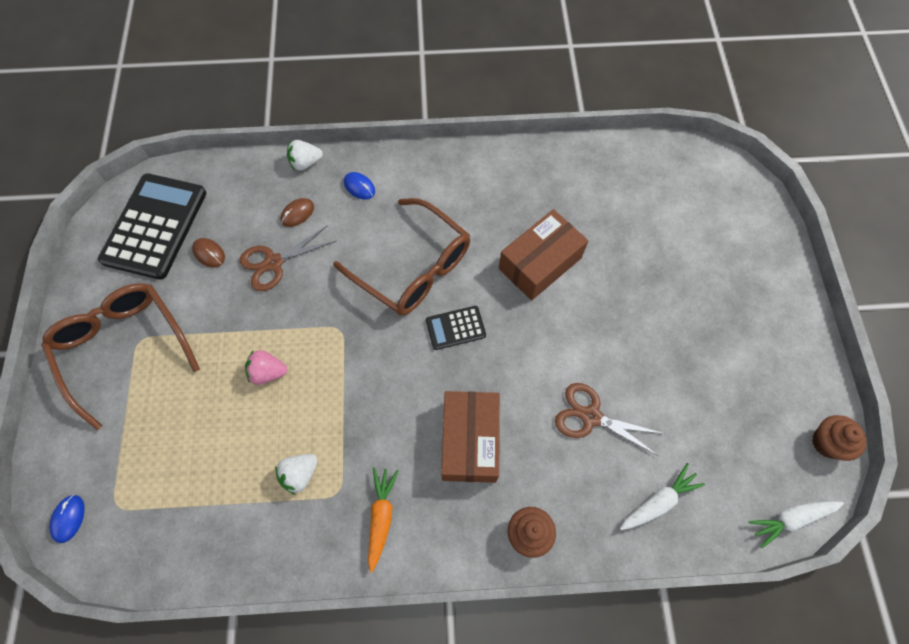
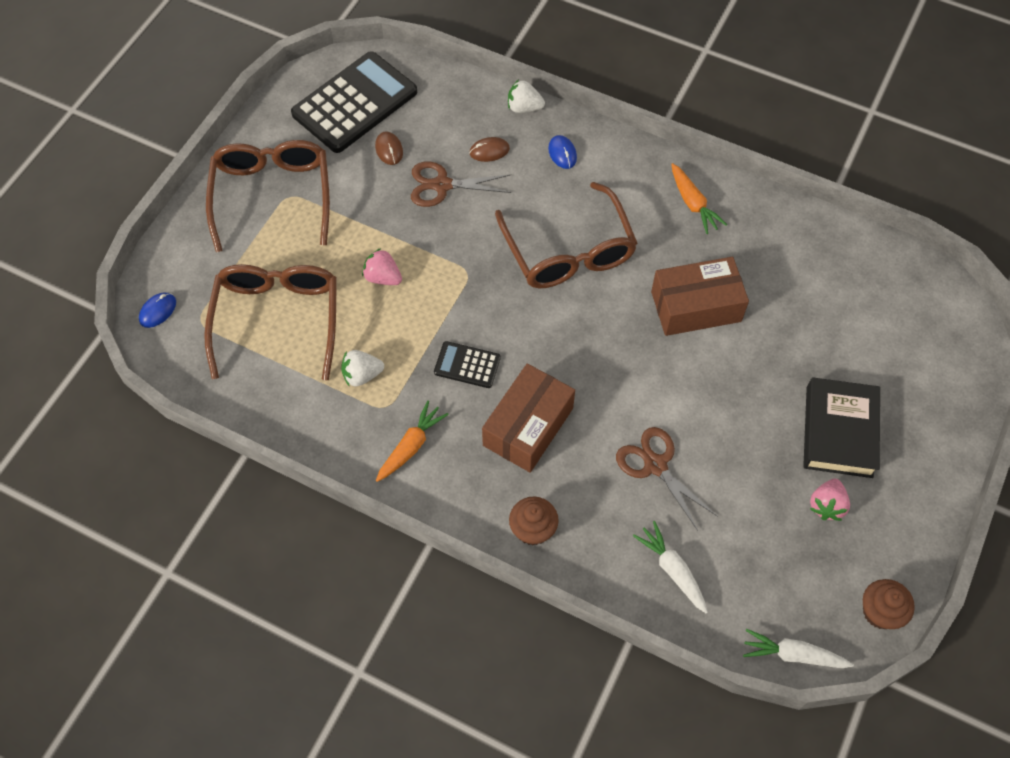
camera: 30 degrees right, 5 degrees down
black calculator [426,306,486,350] -> black calculator moved to [434,341,501,388]
white carrot [620,463,705,530] -> white carrot turned 120 degrees counterclockwise [633,521,708,614]
none -> brown glasses [204,264,337,380]
none -> orange carrot [671,163,727,234]
none -> black book [803,377,880,478]
none -> pink strawberry [810,479,850,521]

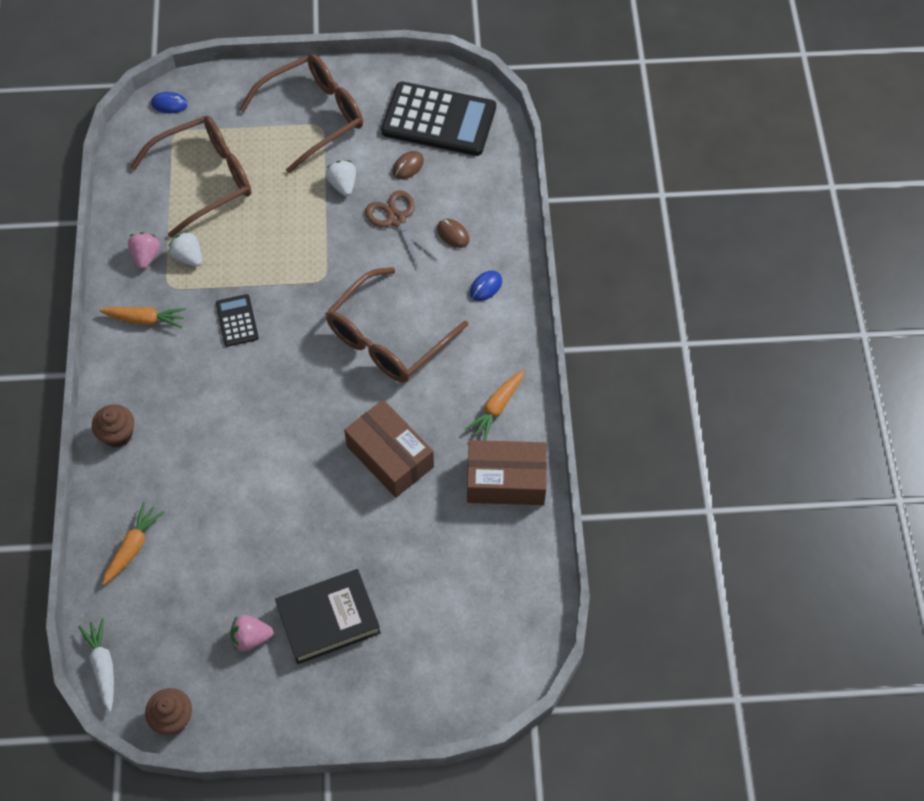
camera: 60 degrees right, 0 degrees up
pink strawberry [362,248,402,285] -> pink strawberry moved to [128,232,160,269]
brown box [482,363,575,473] -> brown box moved to [467,440,547,505]
white strawberry [508,79,545,113] -> white strawberry moved to [326,160,356,196]
brown scissors [616,427,718,531] -> none
white carrot [633,521,708,614] -> orange carrot [102,502,164,585]

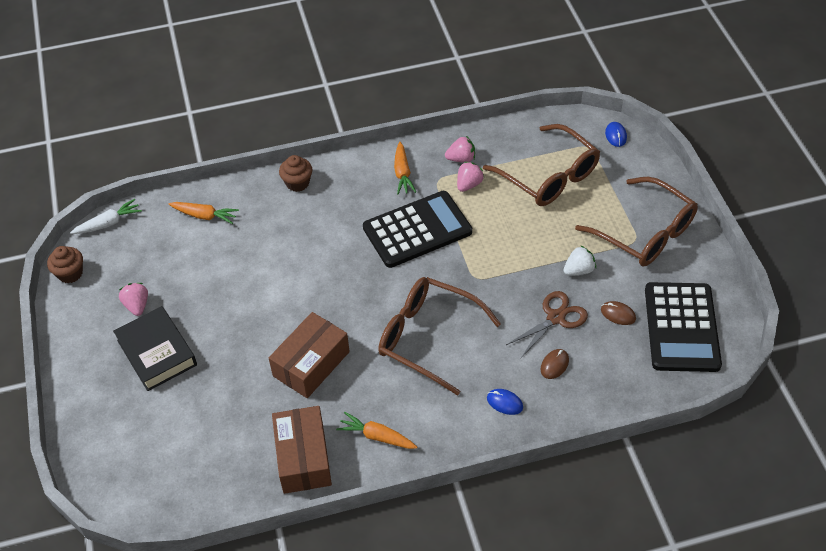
camera: 80 degrees right, 10 degrees down
white strawberry [169,231,202,266] -> pink strawberry [457,162,484,192]
black calculator [216,294,259,347] -> black calculator [363,191,472,268], size x2.10

